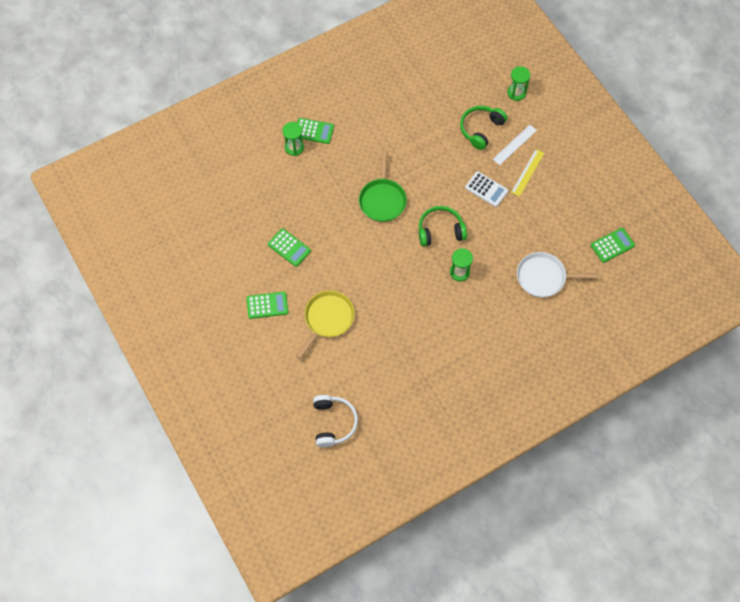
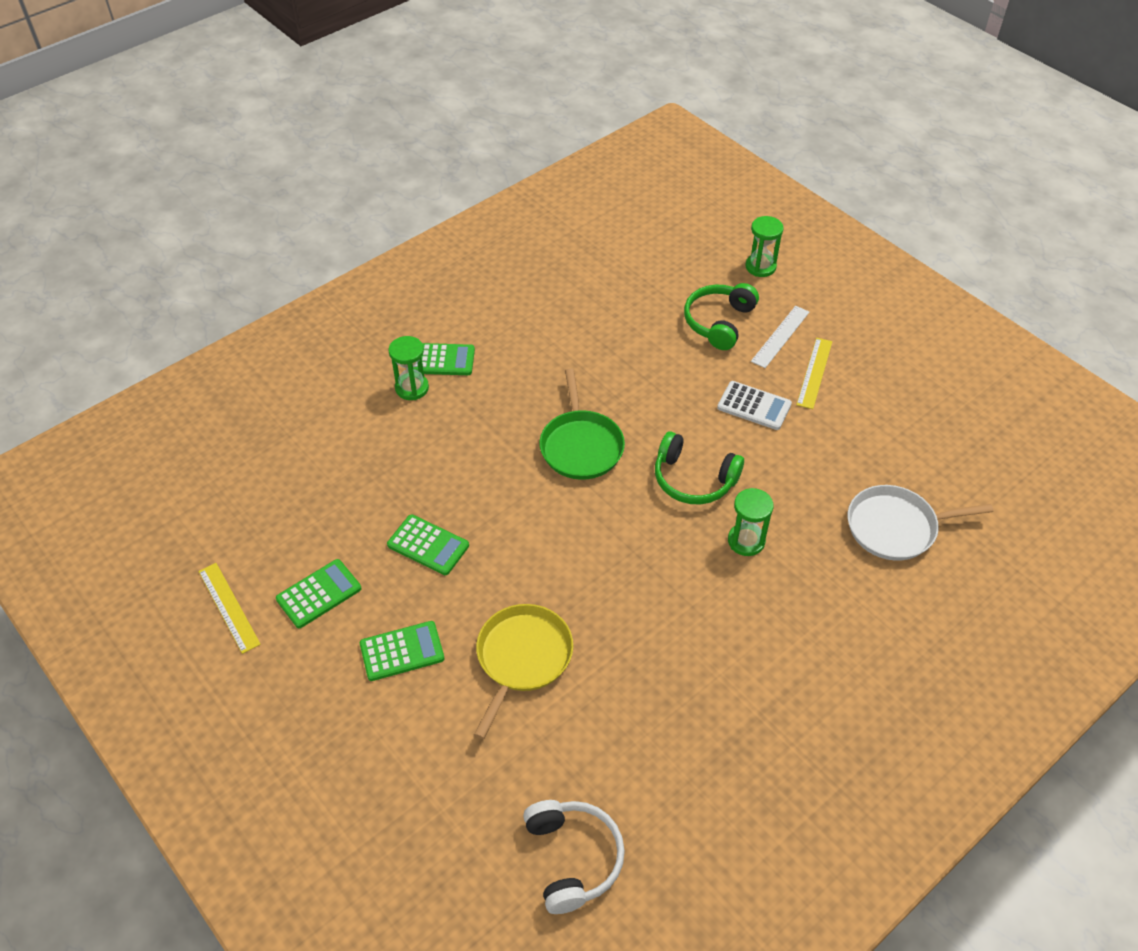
camera: 10 degrees left, 15 degrees down
green headphones [419,206,467,247] -> green headphones turned 135 degrees counterclockwise [655,431,744,504]
green calculator [591,228,635,263] -> green calculator moved to [276,559,361,628]
none -> yellow ruler [198,563,261,654]

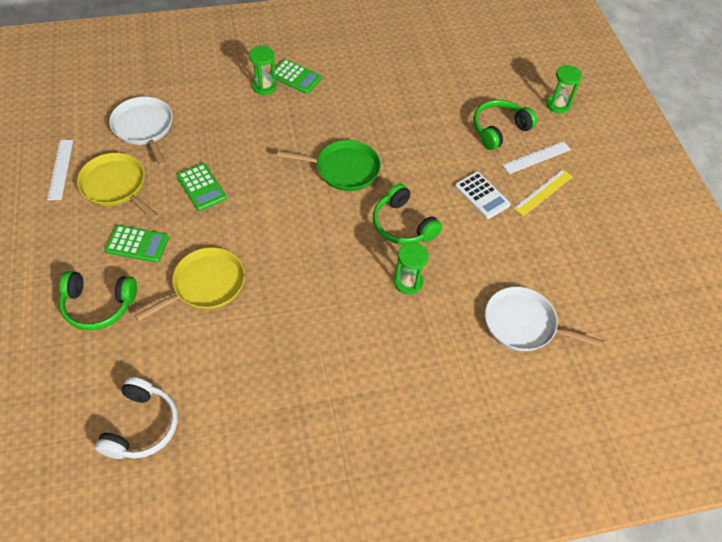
camera: 25 degrees right, 5 degrees up
yellow ruler [198,563,261,654] -> white ruler [47,140,73,200]
green calculator [276,559,361,628] -> yellow pan [77,153,160,220]
green pan [539,368,625,480] -> green pan turned 105 degrees counterclockwise [277,140,381,191]
none -> green headphones [59,271,137,330]
none -> white pan [109,97,173,166]

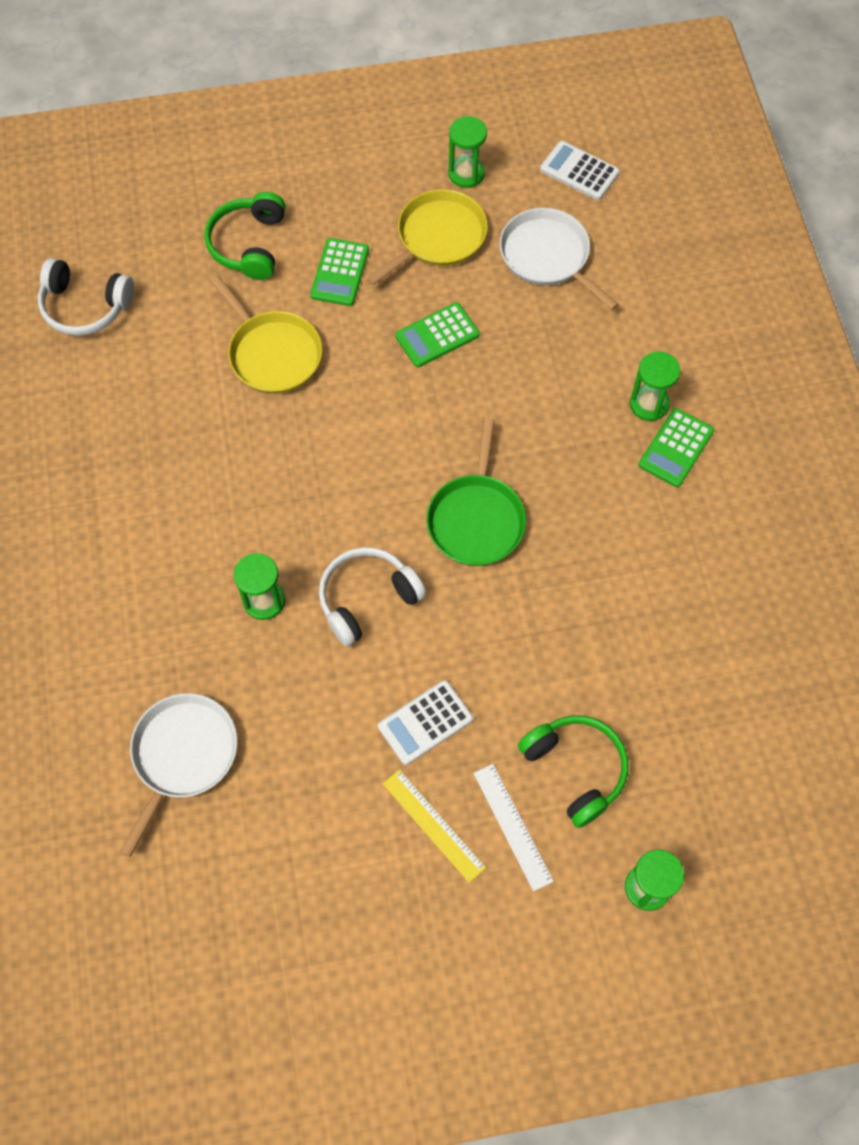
camera: 95 degrees right, 10 degrees up
white ruler [47,140,73,200] -> green hourglass [448,116,487,188]
white pan [109,97,173,166] -> white pan turned 105 degrees counterclockwise [500,208,619,310]
green headphones [373,184,442,245] -> white headphones [319,547,426,647]
none -> white calculator [540,141,620,200]

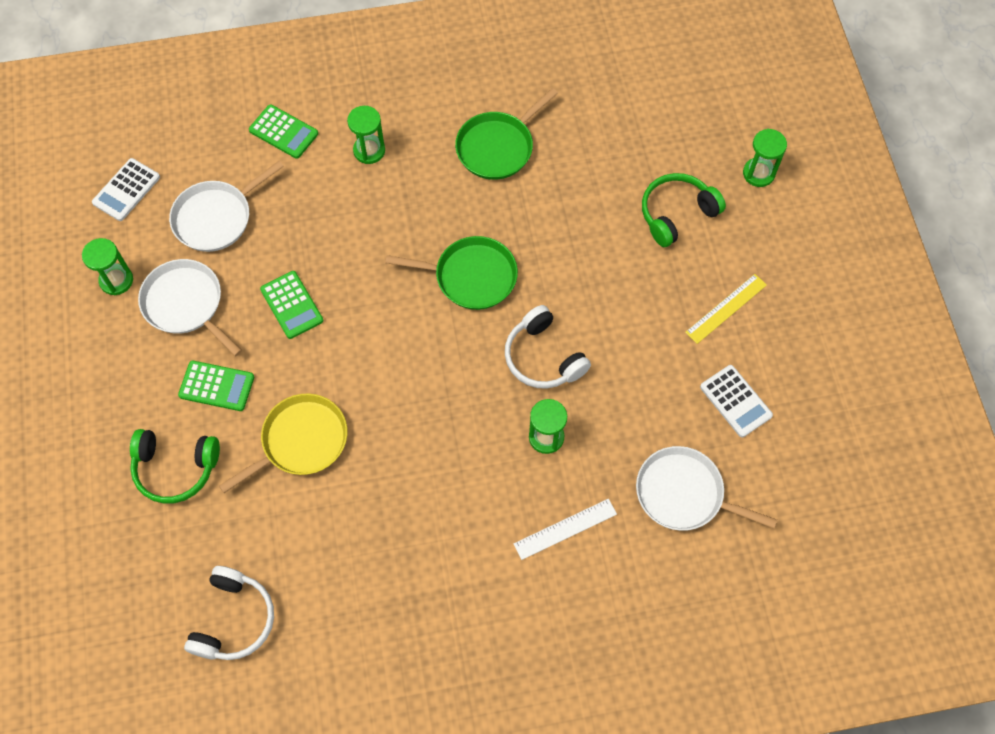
camera: 90 degrees left, 0 degrees up
yellow pan [366,189,488,285] -> white pan [138,259,242,356]
white calculator [378,680,473,765] -> white calculator moved to [700,365,773,437]
white ruler [473,764,554,892] -> white ruler moved to [514,499,617,560]
green calculator [638,408,714,487] -> green calculator moved to [249,104,318,159]
none -> green pan [455,88,558,180]

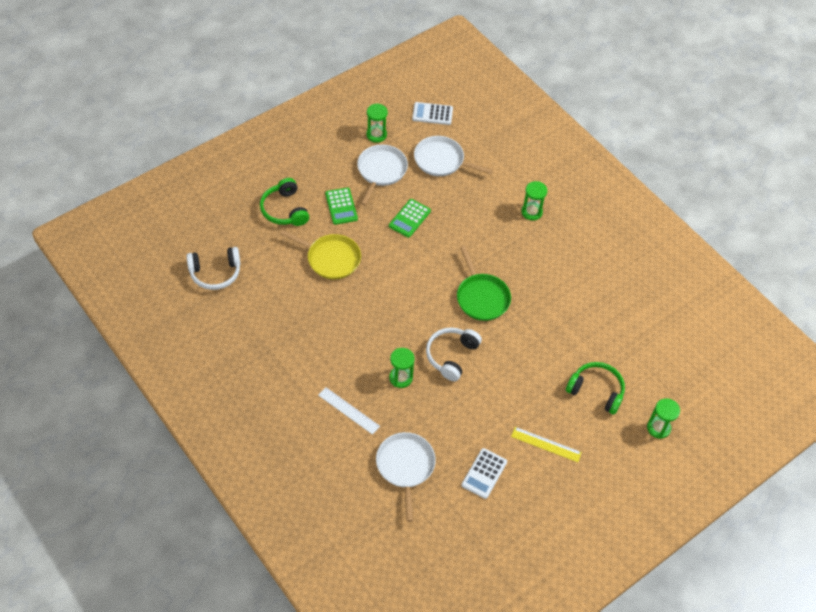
camera: 60 degrees right, 10 degrees down
green calculator [249,104,318,159] -> none
green pan [455,88,558,180] -> none

